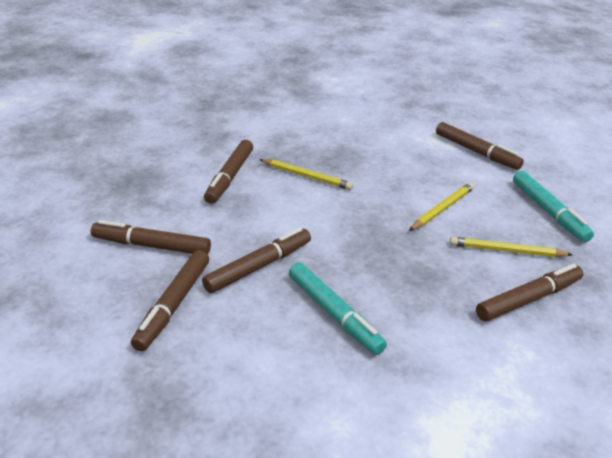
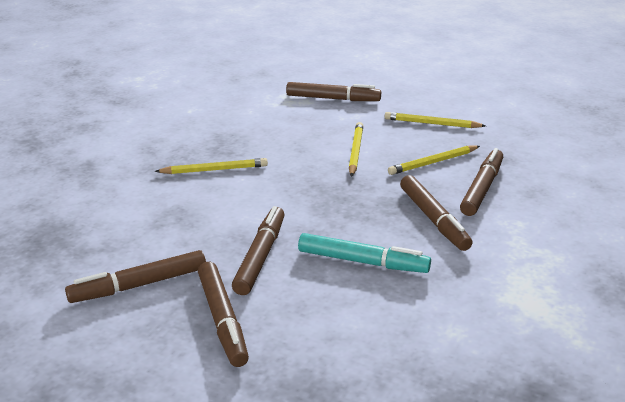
camera: 35 degrees left, 5 degrees down
brown marker [204,140,253,204] -> brown marker moved to [400,175,472,251]
turquoise marker [513,171,594,242] -> yellow pencil [385,112,486,128]

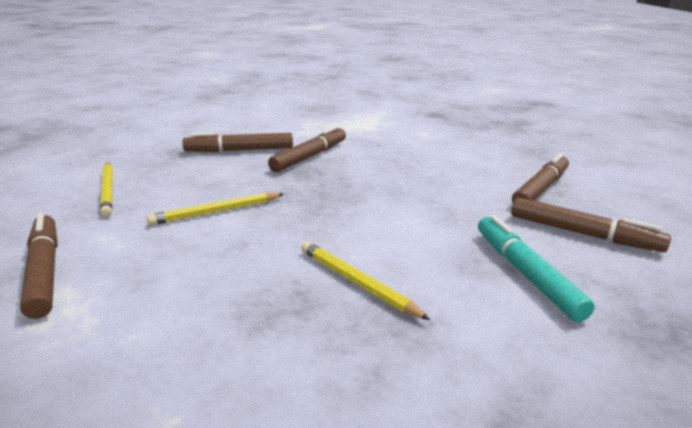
camera: 125 degrees left, 5 degrees down
brown marker [232,206,285,295] -> none
turquoise marker [298,233,431,273] -> turquoise marker moved to [478,215,595,322]
yellow pencil [388,145,480,175] -> none

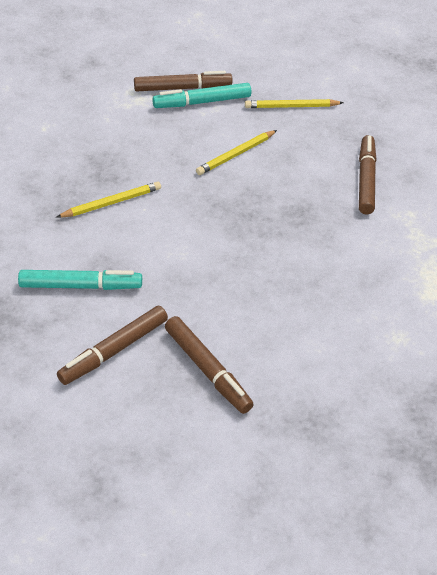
camera: 105 degrees right, 20 degrees up
yellow pencil [147,193,284,225] -> yellow pencil turned 120 degrees counterclockwise [196,130,277,175]
brown marker [268,126,346,172] -> none
none -> turquoise marker [152,83,251,108]

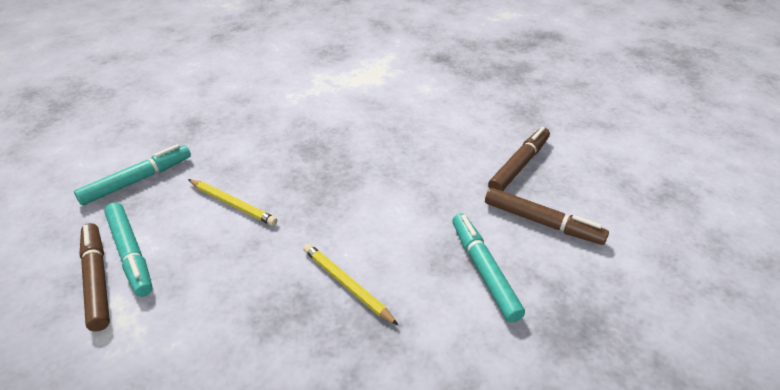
camera: 105 degrees left, 5 degrees down
yellow pencil [245,99,344,108] -> turquoise marker [74,144,191,205]
brown marker [359,135,377,214] -> none

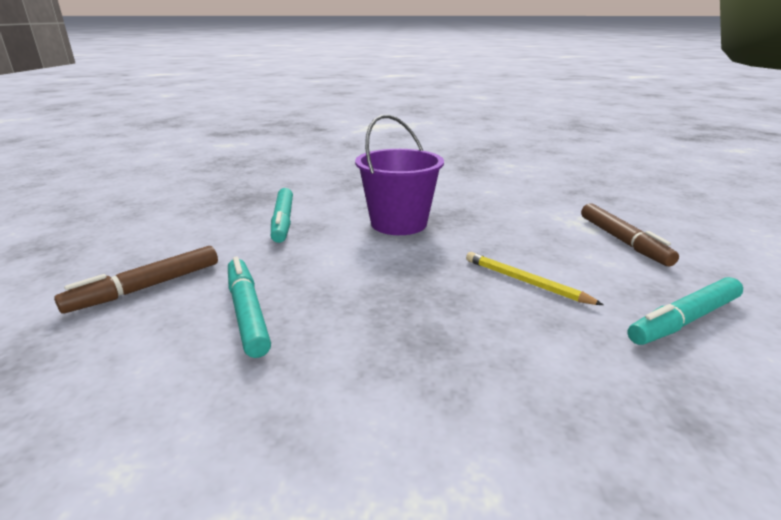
camera: 170 degrees left, 15 degrees down
turquoise marker [104,202,153,297] -> turquoise marker moved to [228,257,271,358]
yellow pencil [303,244,398,325] -> purple bucket [355,115,444,235]
brown marker [485,188,609,245] -> none

